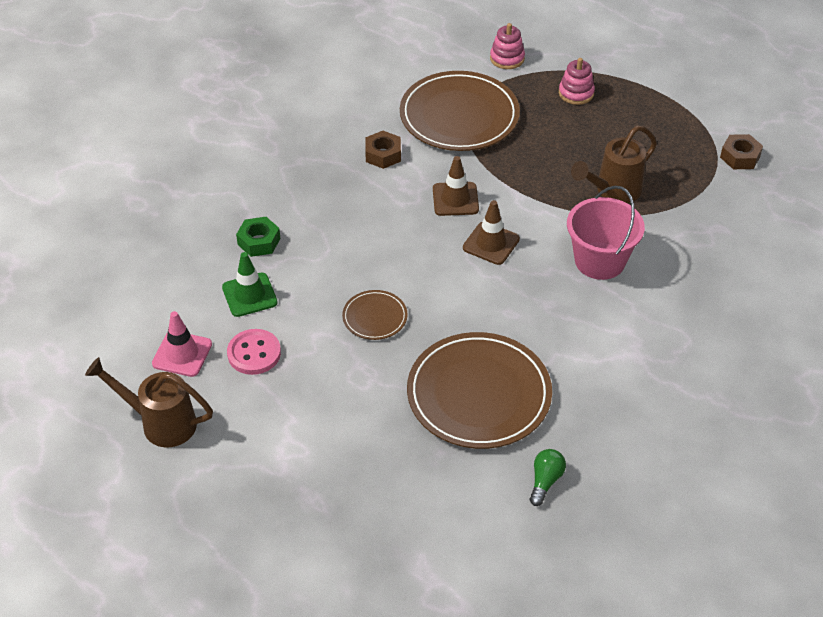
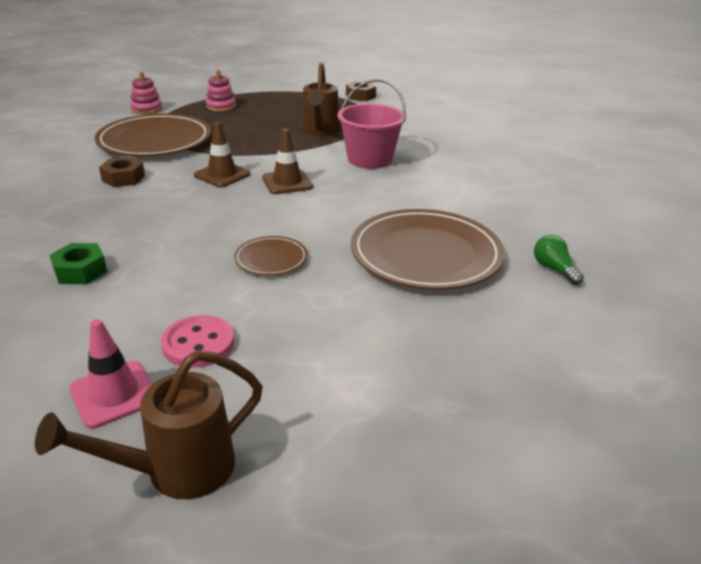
camera: 50 degrees left, 15 degrees down
green traffic cone [222,252,278,317] -> none

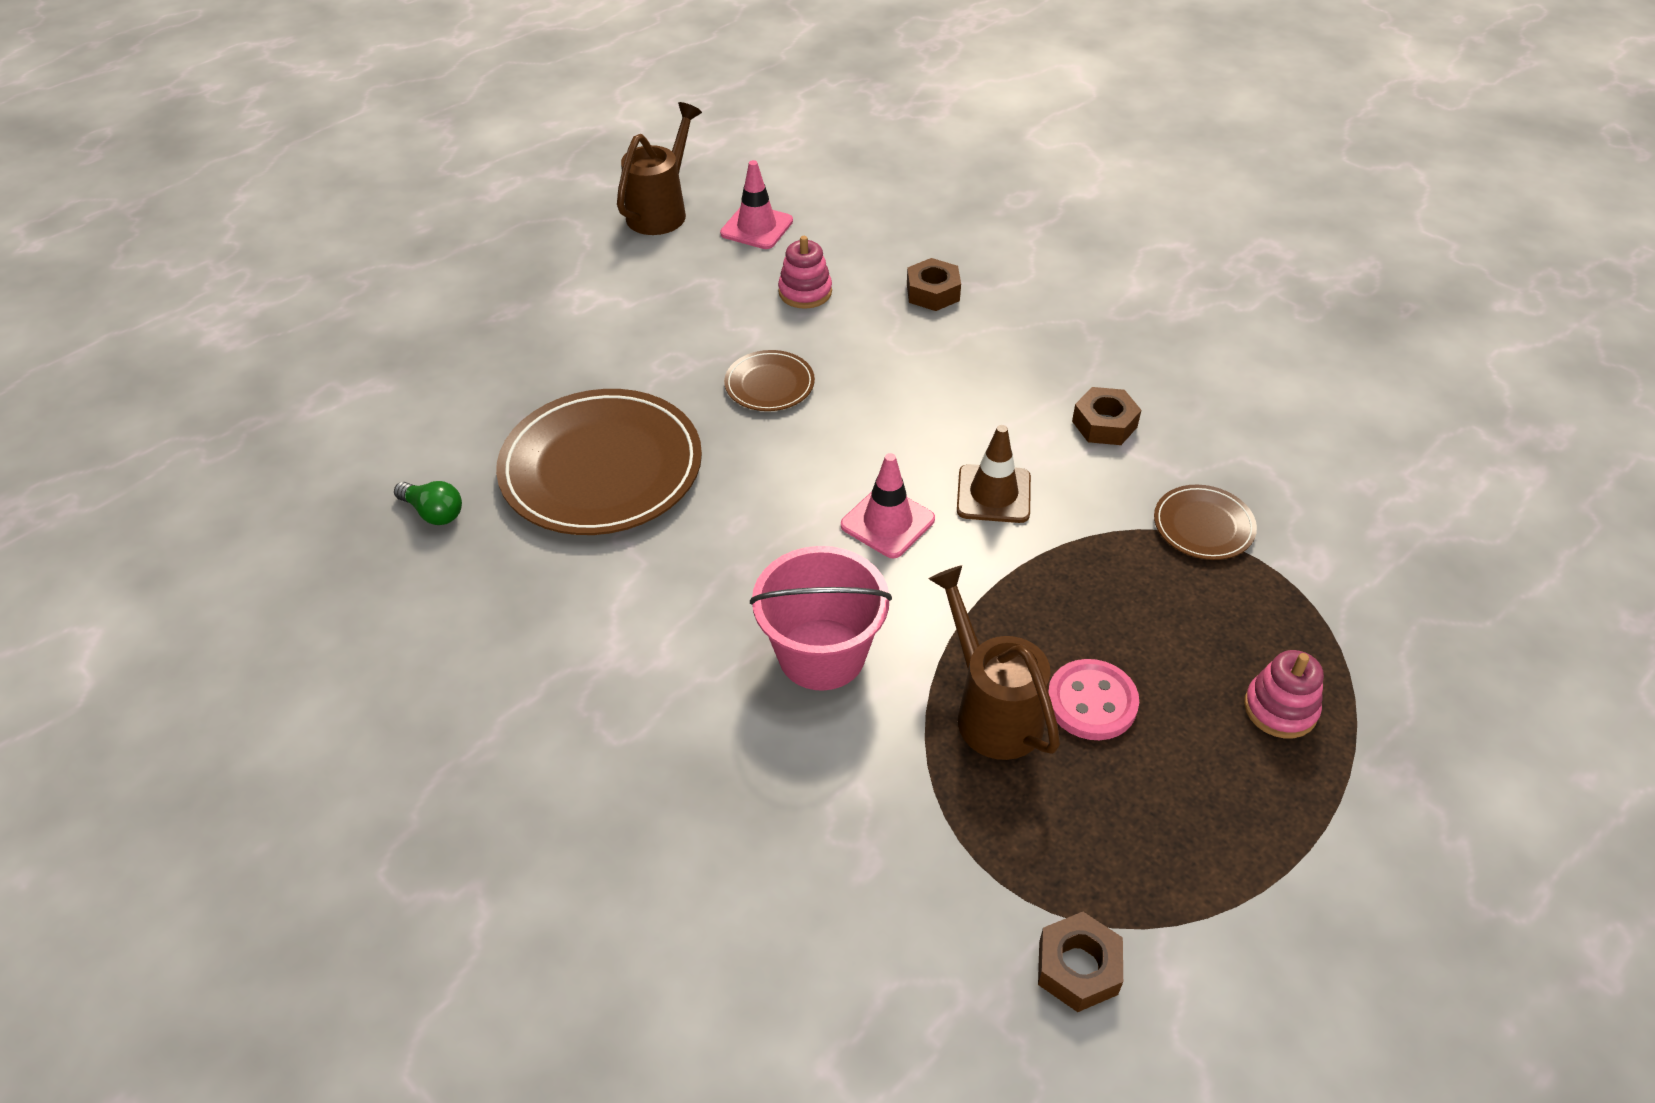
camera: 150 degrees right, 15 degrees up
green nut [50,243,107,284] -> brown nut [907,258,961,311]
brown plate [95,113,211,157] -> brown plate [1154,485,1257,560], size x0.47
pink stacking toy [130,72,162,114] -> pink stacking toy moved to [778,236,832,309]
pink button [161,315,234,368] -> pink button moved to [1048,659,1139,740]
brown traffic cone [262,129,313,194] -> pink traffic cone [841,453,935,558]

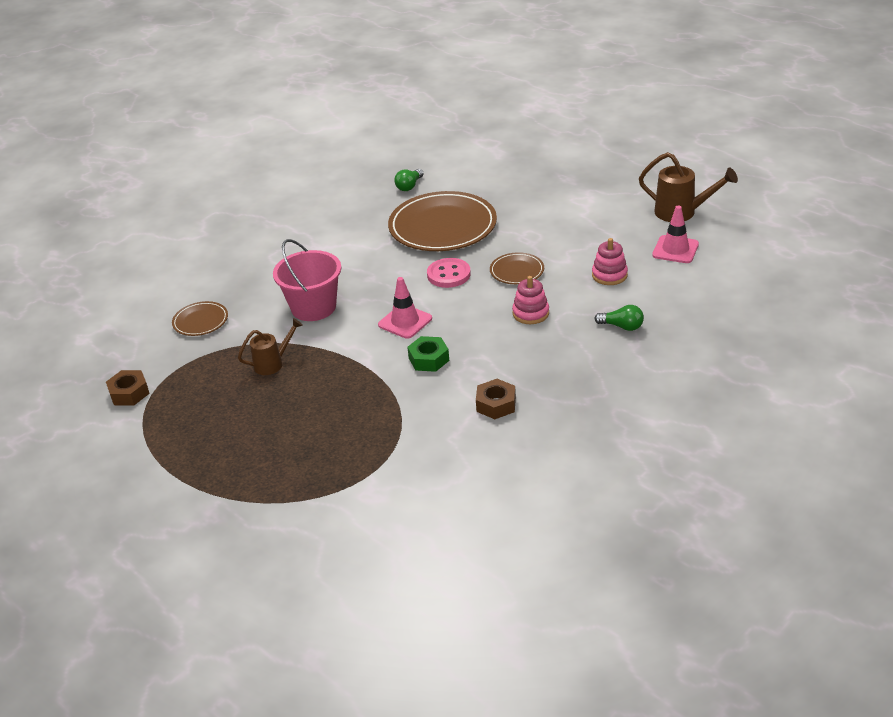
camera: 90 degrees right, 10 degrees down
brown nut [907,258,961,311] -> green light bulb [594,305,644,331]
brown watering can [929,565,1060,760] -> brown watering can [238,318,303,375], size x0.64
brown traffic cone [957,425,1031,523] -> green nut [407,336,449,372]
pink button [1048,659,1139,740] -> pink button moved to [427,258,471,288]
brown plate [1154,485,1257,560] -> brown plate moved to [172,301,228,336]
pink stacking toy [1244,650,1324,738] -> pink stacking toy moved to [512,276,549,324]

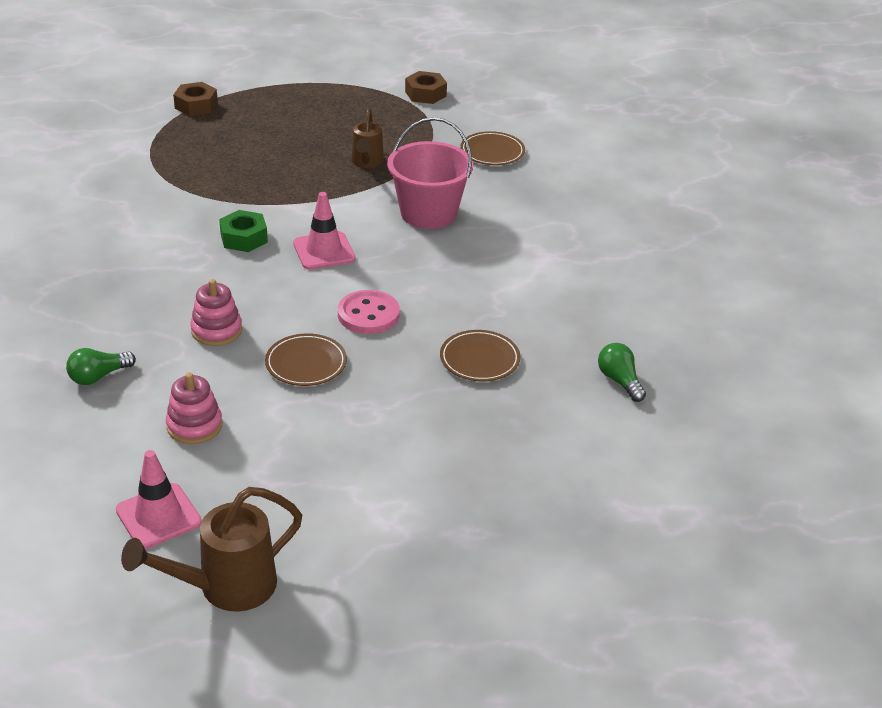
camera: 120 degrees right, 0 degrees up
brown plate [388,191,497,251] -> brown plate [440,330,520,381], size x0.47
brown nut [476,379,516,419] -> brown nut moved to [173,82,218,116]

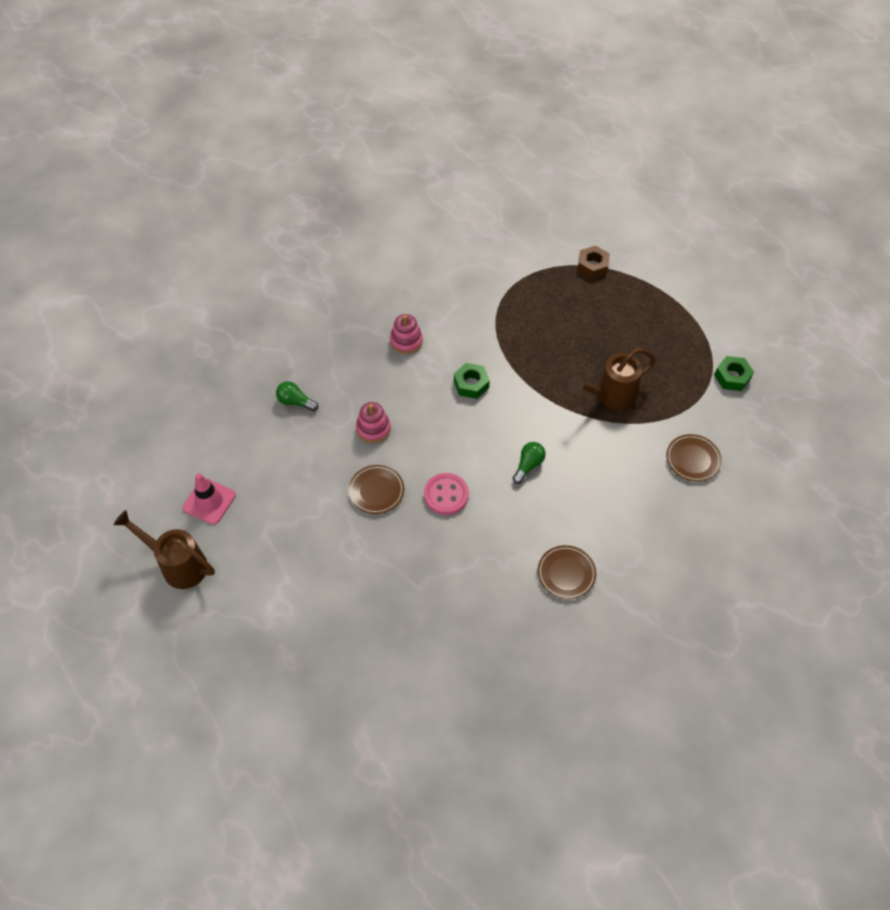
camera: 60 degrees right, 20 degrees up
pink stacking toy [166,372,222,444] -> pink stacking toy moved to [390,314,423,354]
pink traffic cone [293,192,356,270] -> none
brown watering can [352,108,384,168] -> brown watering can [569,348,656,410], size x1.55
pink bucket [387,117,473,229] -> none
brown nut [405,71,447,104] -> green nut [714,356,754,391]
brown plate [440,330,520,381] -> brown plate moved to [537,545,596,600]
green light bulb [598,343,646,402] -> green light bulb moved to [512,442,546,484]

